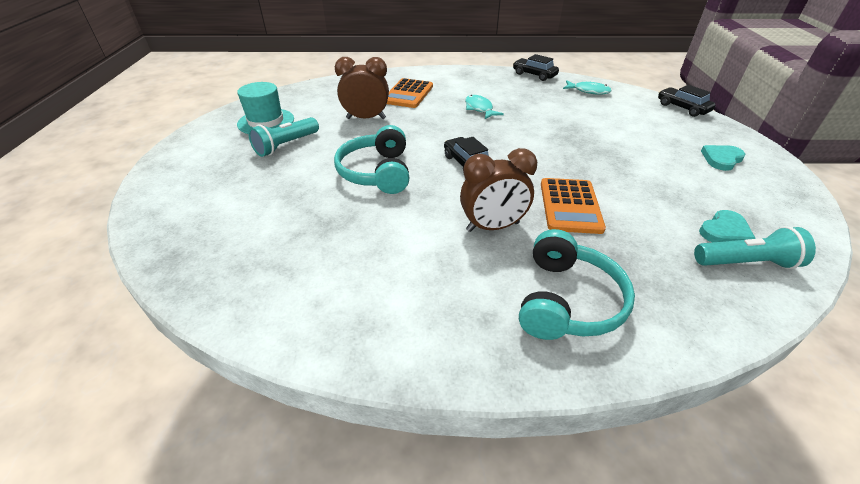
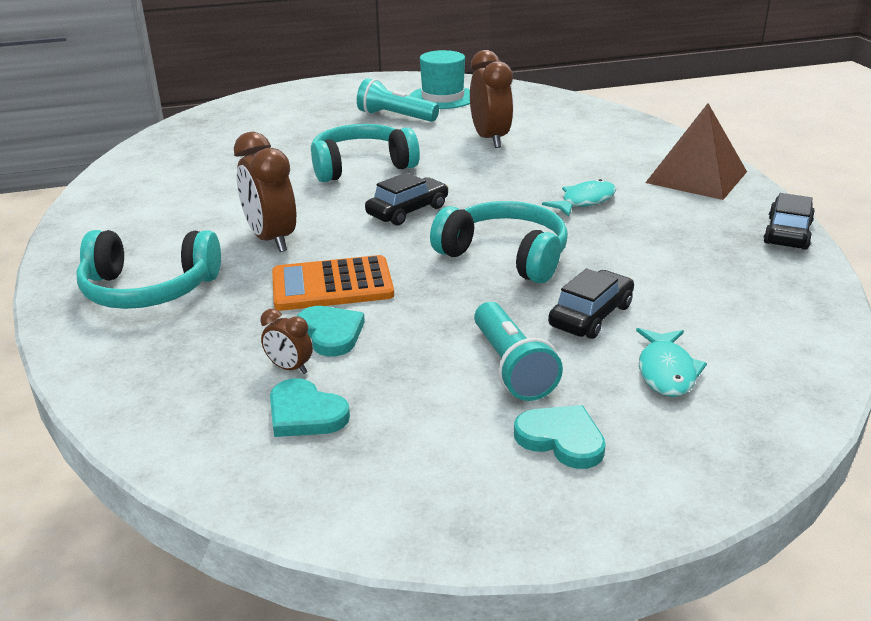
camera: 75 degrees right, 10 degrees down
orange calculator [387,78,433,108] -> none
turquoise fish [563,80,612,95] -> turquoise fish moved to [636,328,707,397]
black car [658,85,716,117] -> black car moved to [548,268,634,339]
turquoise flashlight [694,226,816,269] -> turquoise flashlight moved to [474,302,563,401]
none -> brown clock [260,309,313,374]
none -> turquoise heart [297,306,365,356]
none -> turquoise headphones [430,201,568,283]
none -> brown pyramid [645,103,747,200]

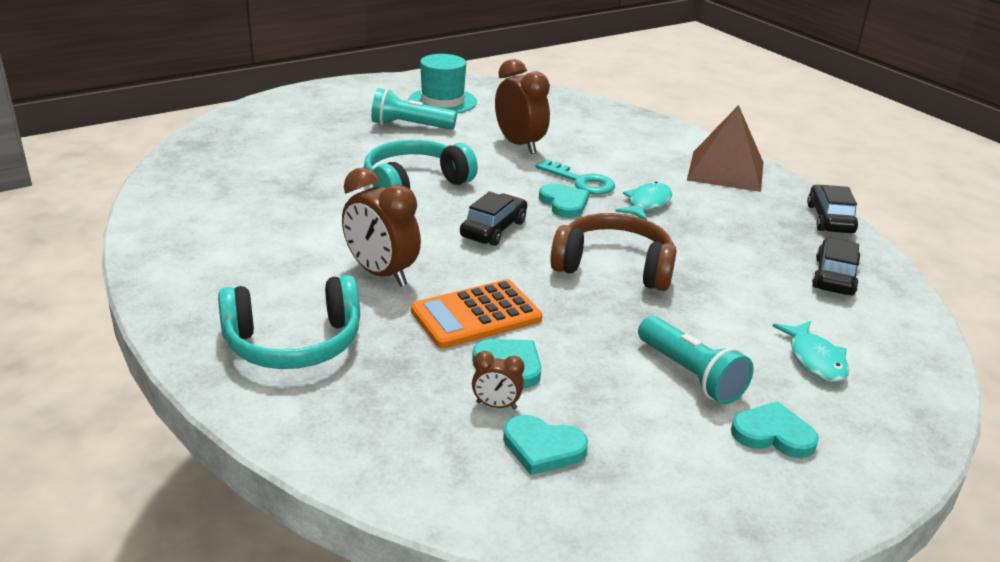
camera: 20 degrees left, 0 degrees up
turquoise headphones [430,201,568,283] -> brown headphones [550,213,676,291]
black car [548,268,634,339] -> black car moved to [812,237,861,296]
none -> turquoise key [535,160,615,195]
none -> turquoise heart [539,183,589,218]

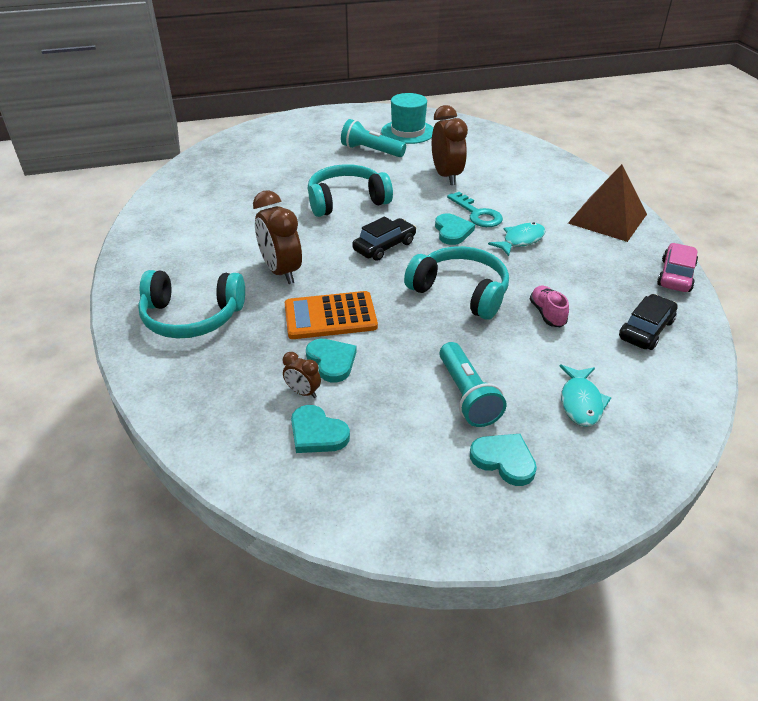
camera: 20 degrees right, 10 degrees up
brown headphones [550,213,676,291] -> turquoise headphones [404,246,509,320]
black car [807,185,858,234] -> pink car [657,243,698,292]
none -> pink shoe [530,286,569,327]

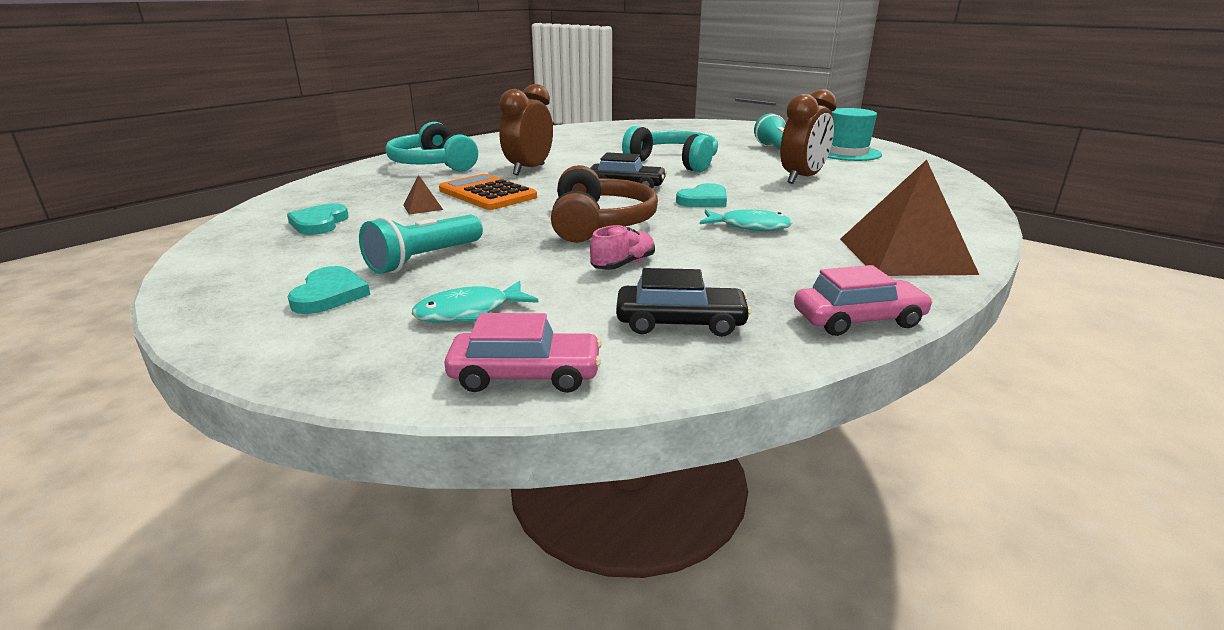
camera: 55 degrees right, 15 degrees down
brown clock [283,352,321,398] -> none
turquoise heart [306,339,357,383] -> brown pyramid [403,175,443,214]
turquoise headphones [404,246,509,320] -> brown headphones [551,165,658,243]
turquoise key [447,192,503,227] -> none
none -> pink car [444,313,602,393]

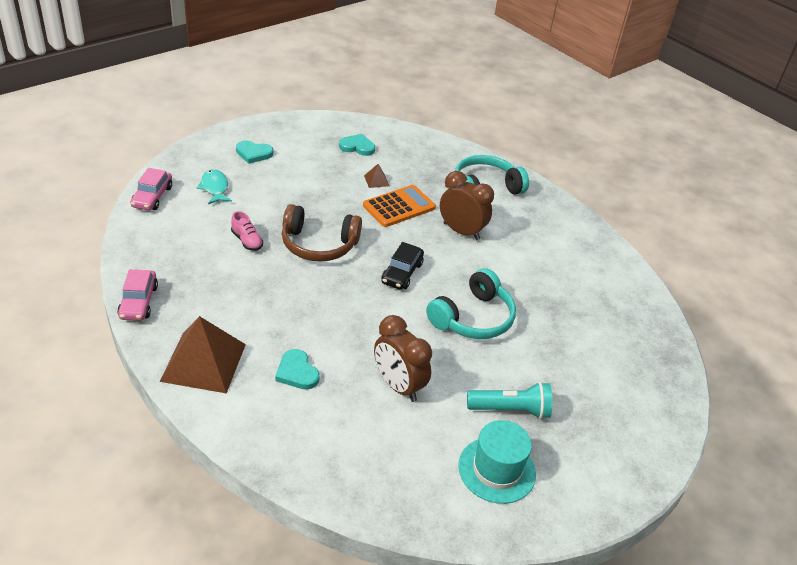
camera: 95 degrees right, 15 degrees up
turquoise flashlight [359,215,483,274] -> none
black car [616,268,752,337] -> none
turquoise heart [676,183,727,207] -> turquoise heart moved to [275,349,320,389]
turquoise fish [700,209,792,231] -> none

